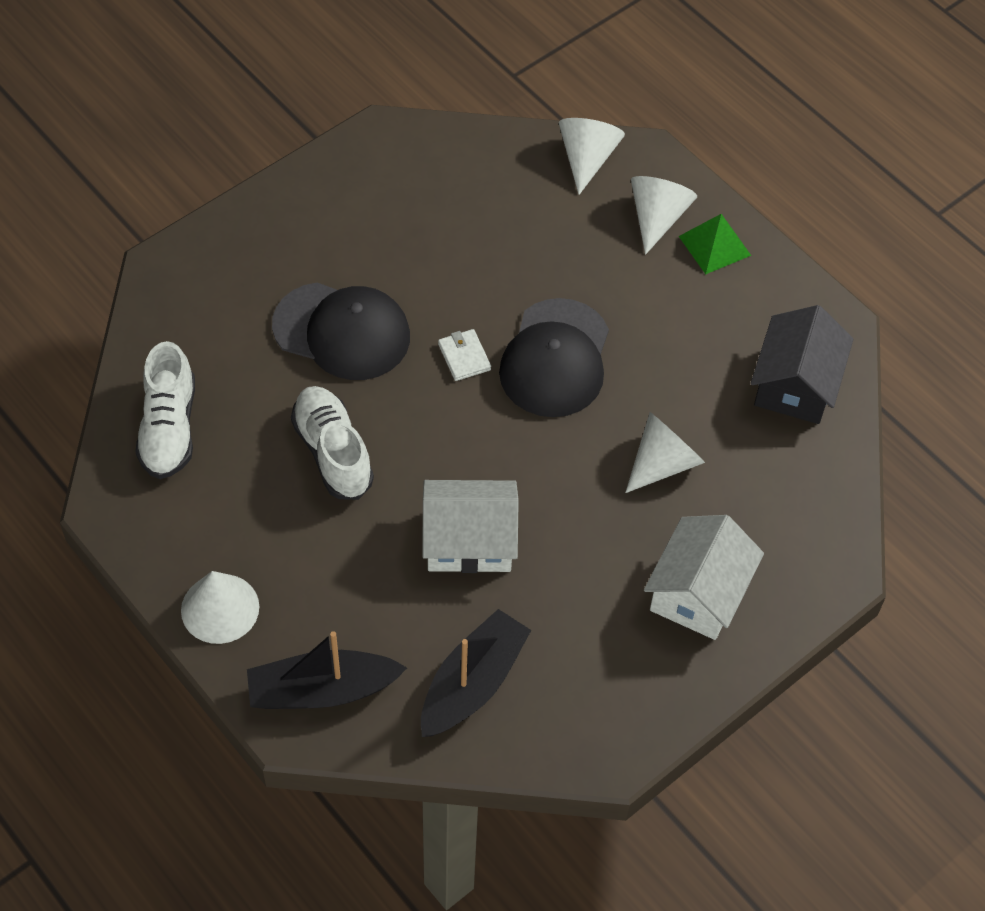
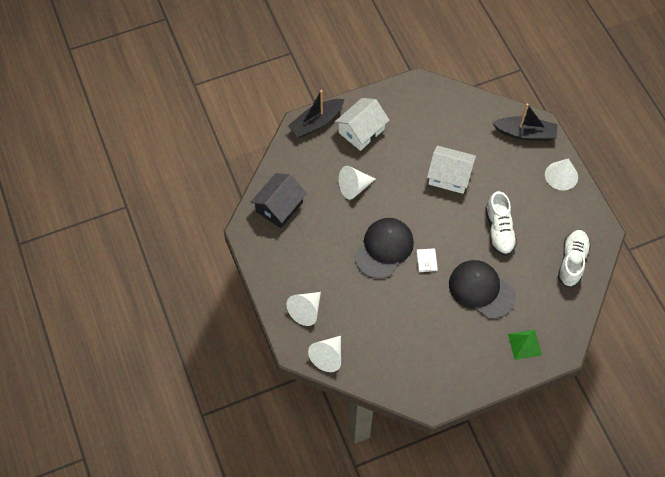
camera: 160 degrees left, 5 degrees up
black boat [421,609,531,737] -> black boat moved to [288,90,344,138]
green pyramid [679,214,751,274] -> green pyramid moved to [508,330,542,360]

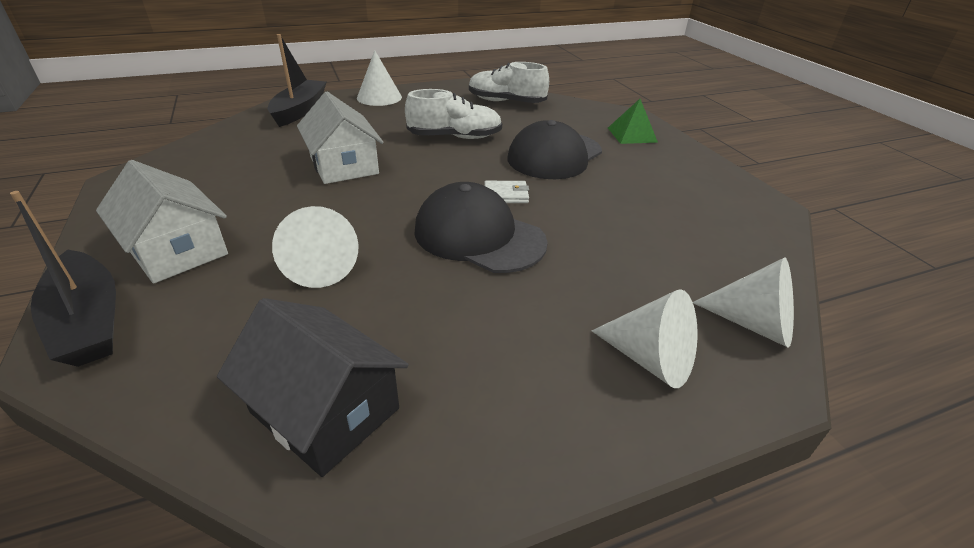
camera: 90 degrees left, 25 degrees down
white house [427,145,476,194] -> white house turned 45 degrees counterclockwise [297,92,384,184]

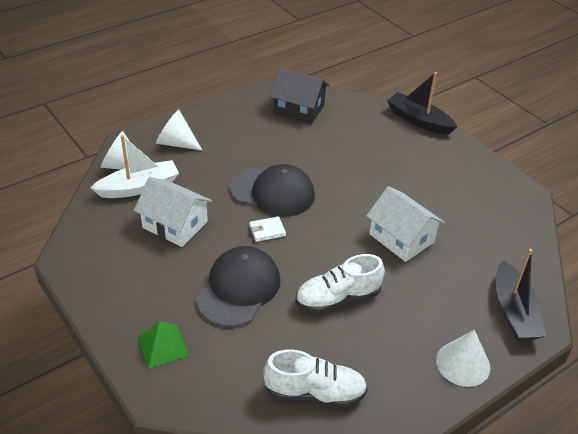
camera: 165 degrees right, 5 degrees up
white house [96,160,228,284] -> white house moved to [134,177,212,247]
white cone [272,206,358,288] -> none
none -> white boat [91,135,179,198]

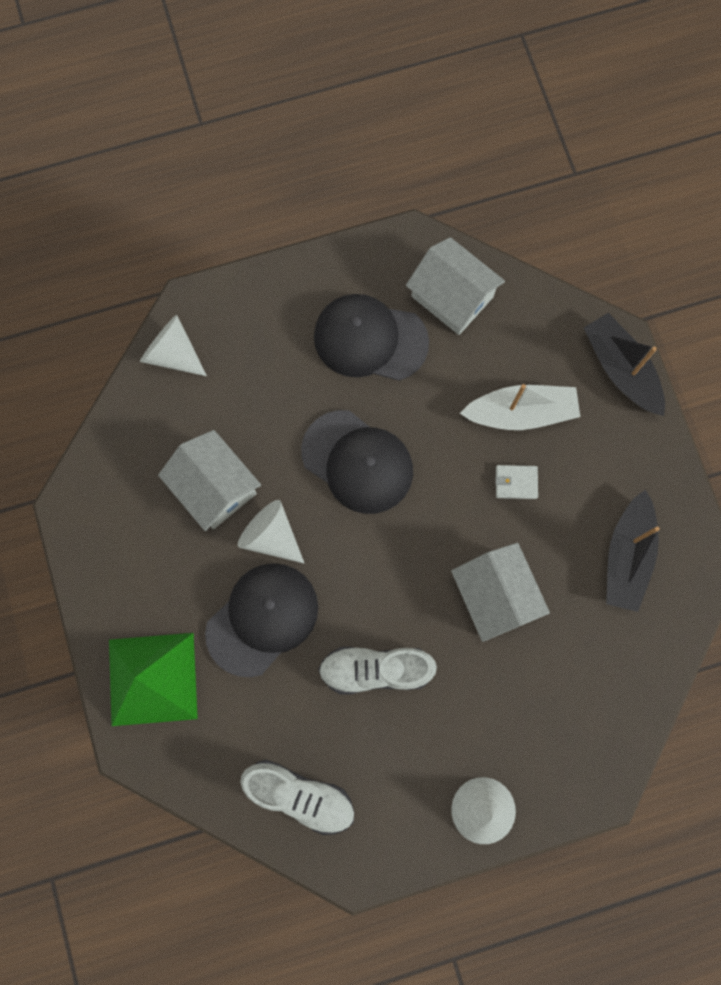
camera: 20 degrees right, 35 degrees up
white boat [91,135,179,198] -> white boat moved to [460,384,580,430]
green pyramid [138,321,189,369] -> green pyramid [109,633,198,726], size x1.76
white cone [156,110,202,150] -> white cone moved to [238,500,304,563]
white wallet [249,216,286,242] -> white wallet moved to [495,465,538,499]
black house [270,68,330,124] -> white house [406,237,505,335]
black boat [496,249,546,340] -> black boat moved to [606,490,660,612]
none -> black cap [314,294,429,381]

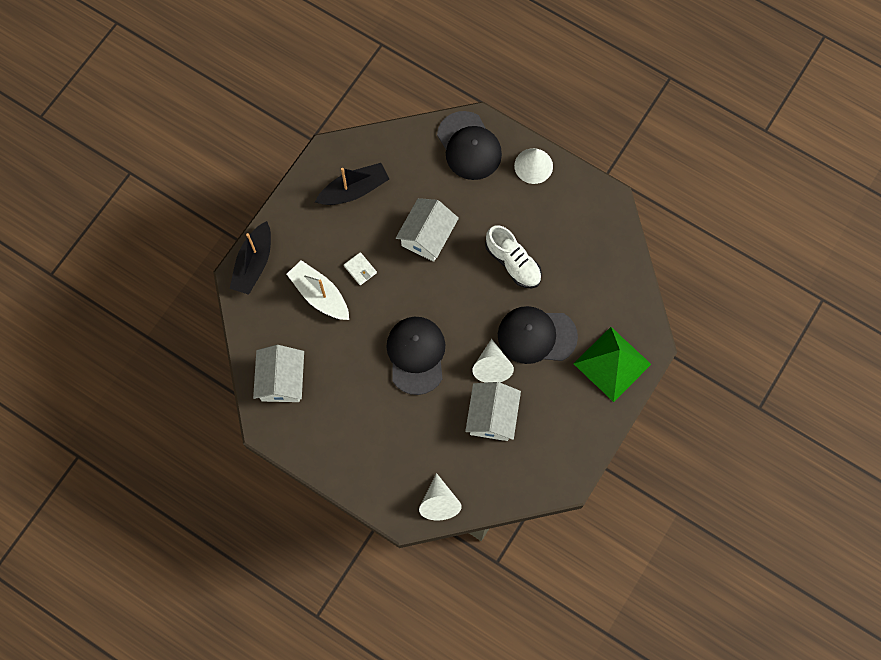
camera: 130 degrees left, 5 degrees down
white shoe [240,760,354,835] -> none
black cap [314,294,429,381] -> black cap moved to [437,111,502,180]

